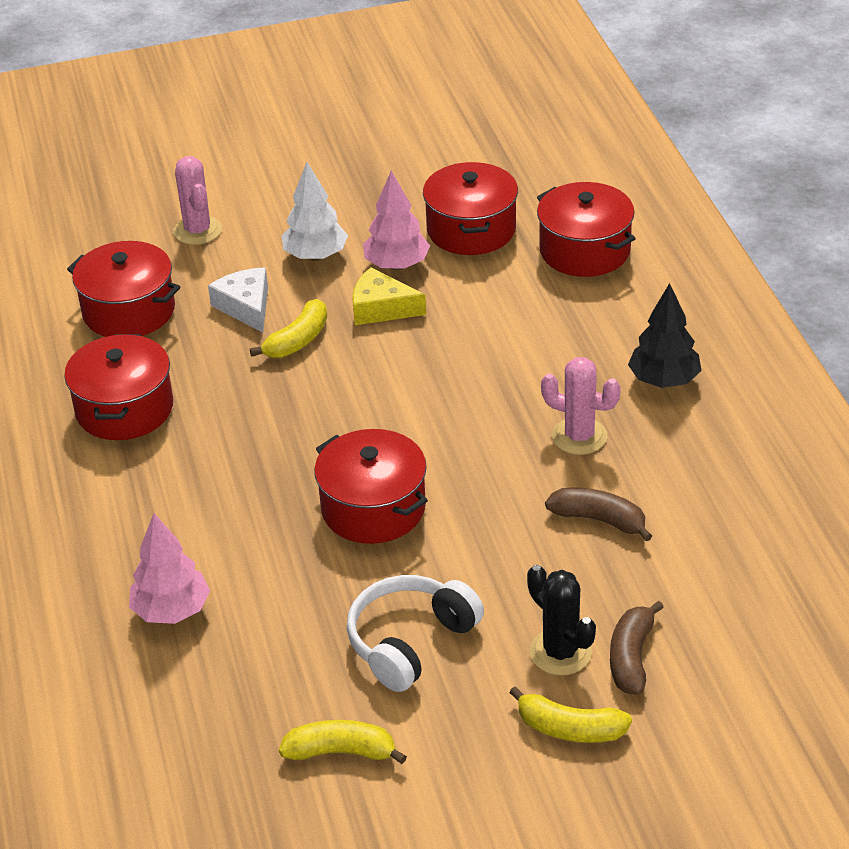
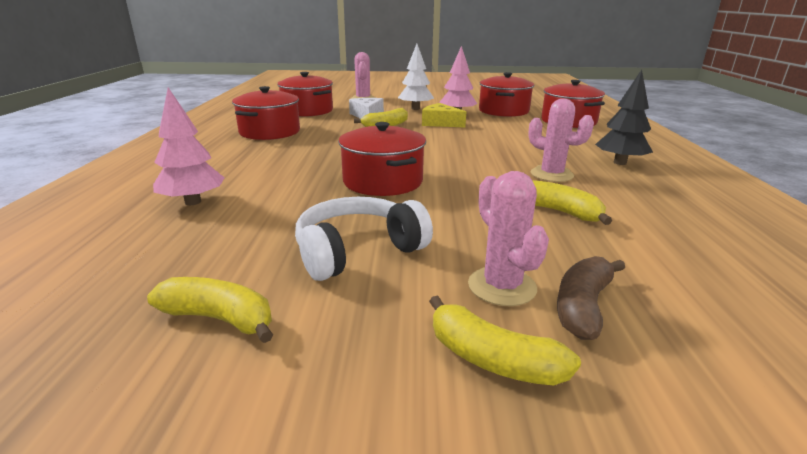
camera: 15 degrees right, 15 degrees down
black cactus [527,565,596,675] -> pink cactus [468,171,549,306]
brown banana [545,488,652,541] -> yellow banana [533,180,612,225]

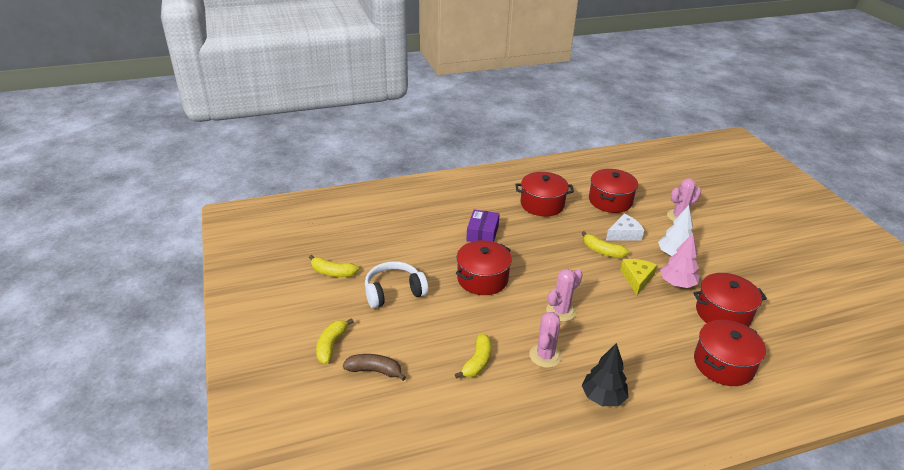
camera: 70 degrees right, 10 degrees up
yellow banana [147,277,273,343] -> yellow banana turned 105 degrees clockwise [309,255,359,277]
pink tree [153,87,224,205] -> none
white headphones [295,197,433,281] -> white headphones turned 60 degrees counterclockwise [365,261,428,308]
pink cactus [468,171,549,306] -> pink cactus moved to [546,269,583,322]
none -> purple box [466,209,500,242]

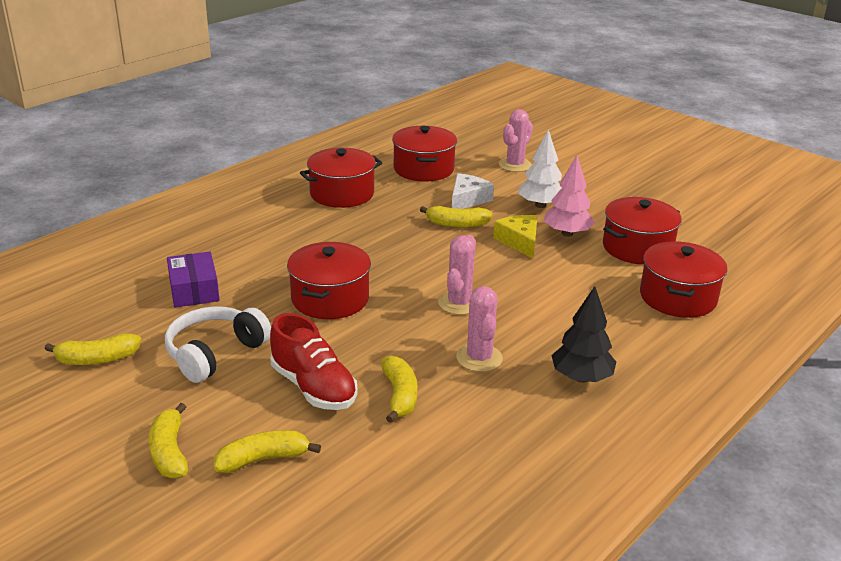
camera: 30 degrees left, 5 degrees down
brown banana [343,354,406,381] -> yellow banana [214,430,321,473]
purple box [466,209,500,242] -> purple box moved to [167,252,220,307]
none -> red shoe [270,313,358,410]

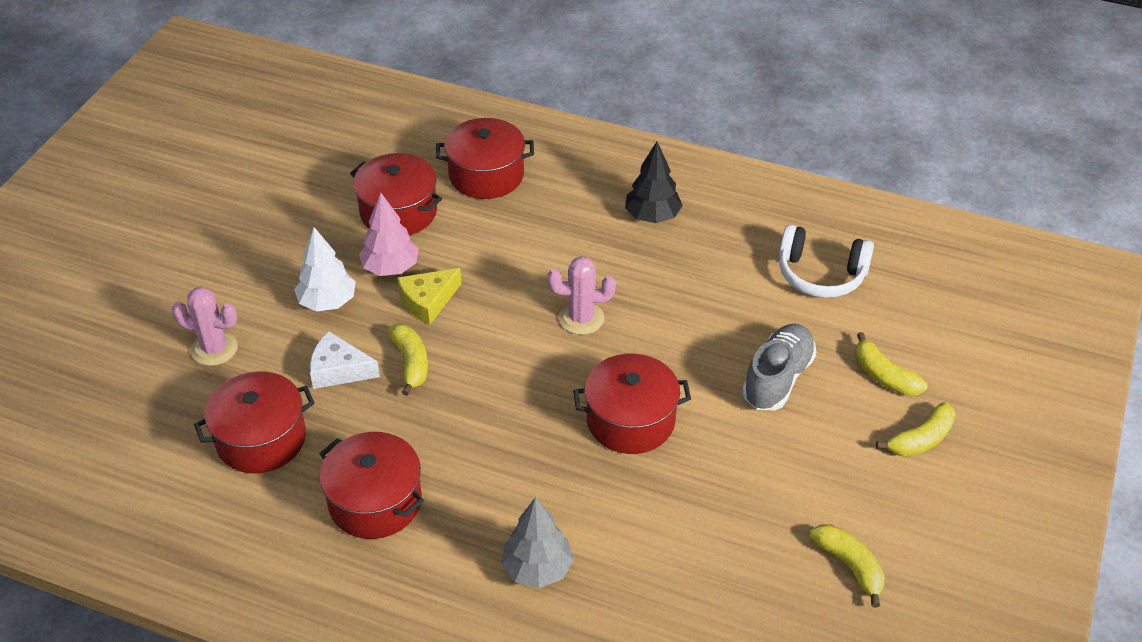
camera: 110 degrees left, 15 degrees up
white headphones [165,306,271,383] -> white headphones moved to [779,224,874,298]
purple box [167,252,220,307] -> none
red shoe [270,313,358,410] -> grey shoe [742,323,816,410]
yellow banana [381,355,417,423] -> none
pink cactus [456,286,503,372] -> none
none -> grey tree [501,497,574,588]

